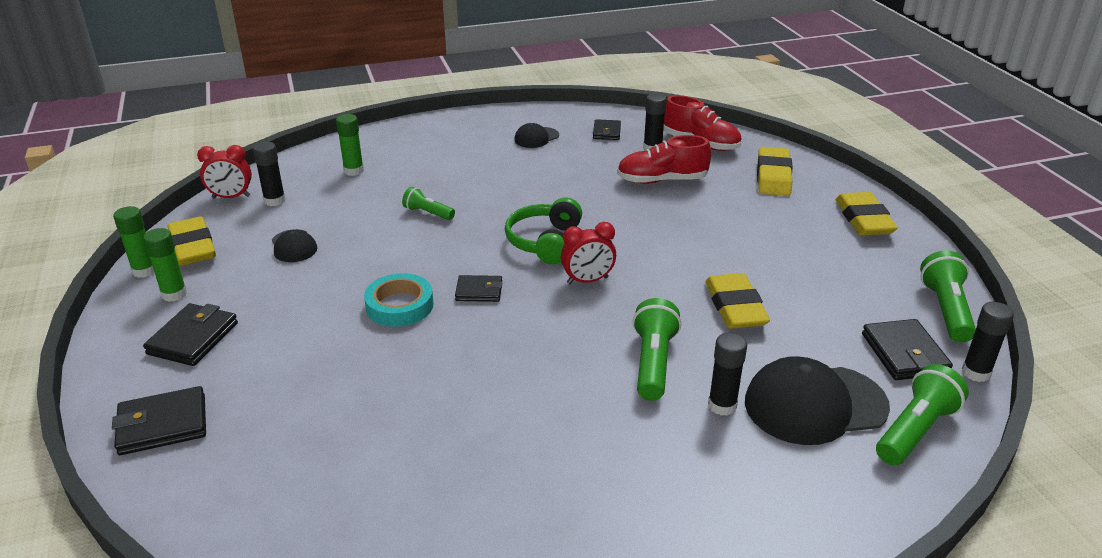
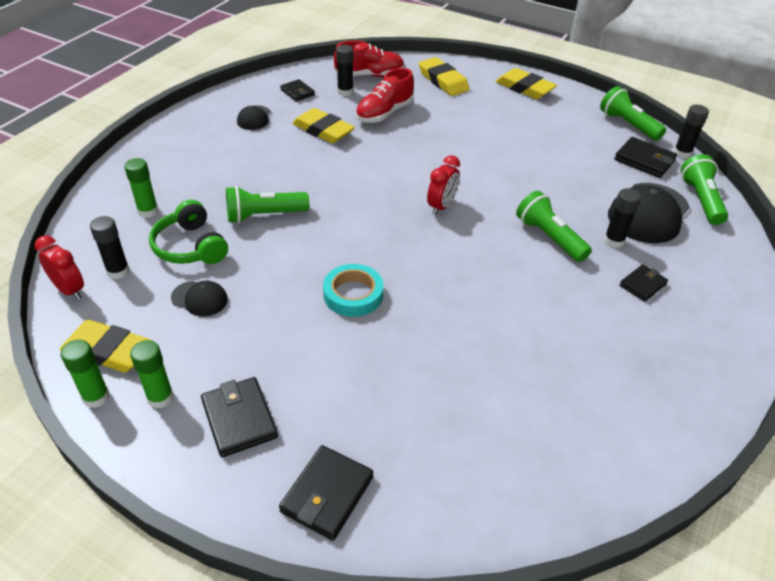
camera: 45 degrees left, 10 degrees up
red clock [197,145,252,198] -> red clock turned 90 degrees counterclockwise [35,235,84,300]
green flashlight [402,187,455,220] -> green flashlight [226,186,309,223], size x1.64
black wallet [455,275,503,302] -> black wallet moved to [620,264,668,302]
green headphones [505,197,582,264] -> green headphones moved to [149,200,228,264]
yellow eraser [705,273,770,329] -> yellow eraser moved to [292,108,355,143]

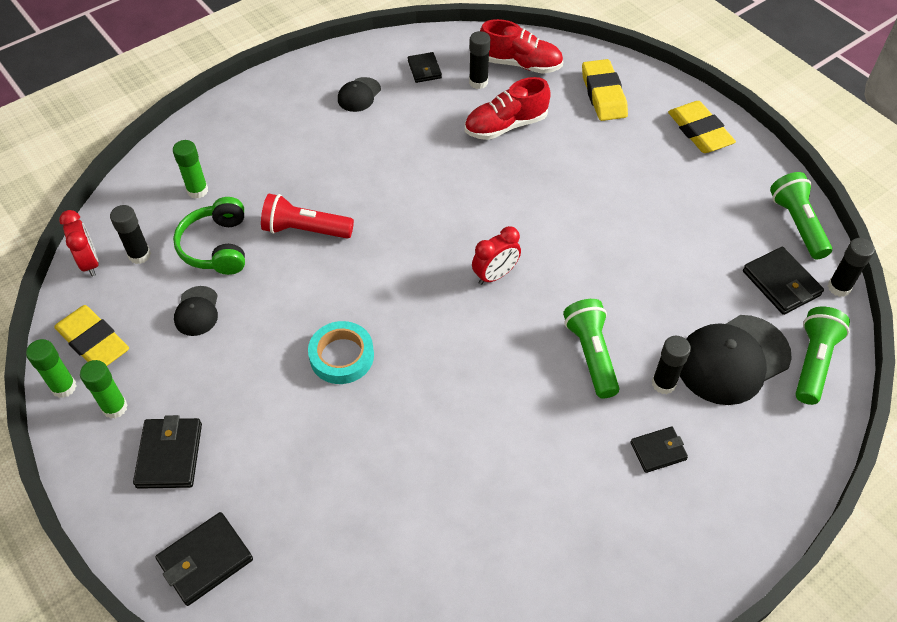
camera: 25 degrees right, 10 degrees up
black cap [171,281,228,316] -> black cap turned 45 degrees clockwise [174,286,218,336]
green flashlight [226,186,309,223] -> red flashlight [261,194,354,239]
yellow eraser [292,108,355,143] -> none

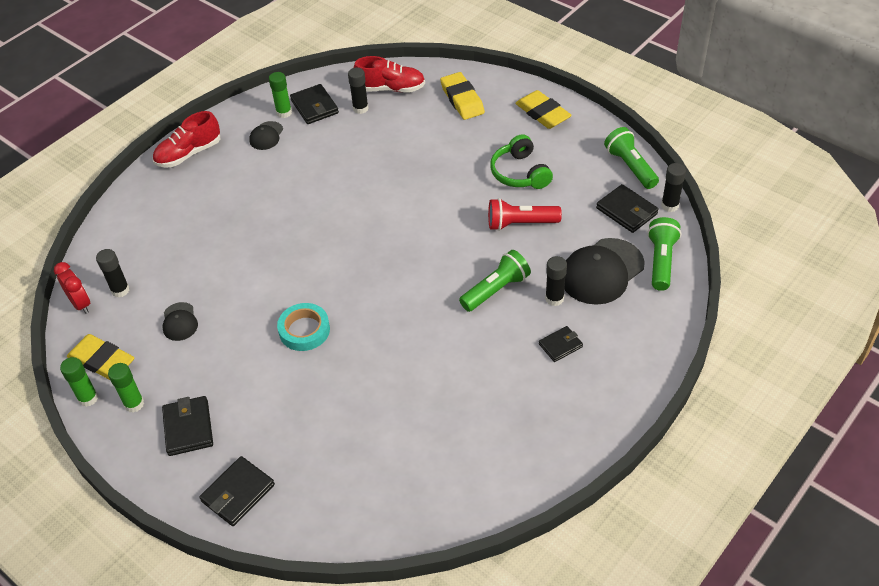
camera: 10 degrees left, 5 degrees down
green glue stick [173,140,208,199] -> green glue stick moved to [269,72,292,118]
green headphones [173,197,245,275] -> green headphones moved to [490,134,553,189]
red flashlight [261,194,354,239] -> red flashlight moved to [488,198,562,231]
black wallet [408,52,442,83] -> black wallet [290,84,339,124], size x1.55
red shoe [465,77,551,140] -> red shoe moved to [153,111,220,168]
red clock [472,226,521,285] -> none
green flashlight [563,299,620,398] -> green flashlight turned 75 degrees clockwise [459,250,531,312]

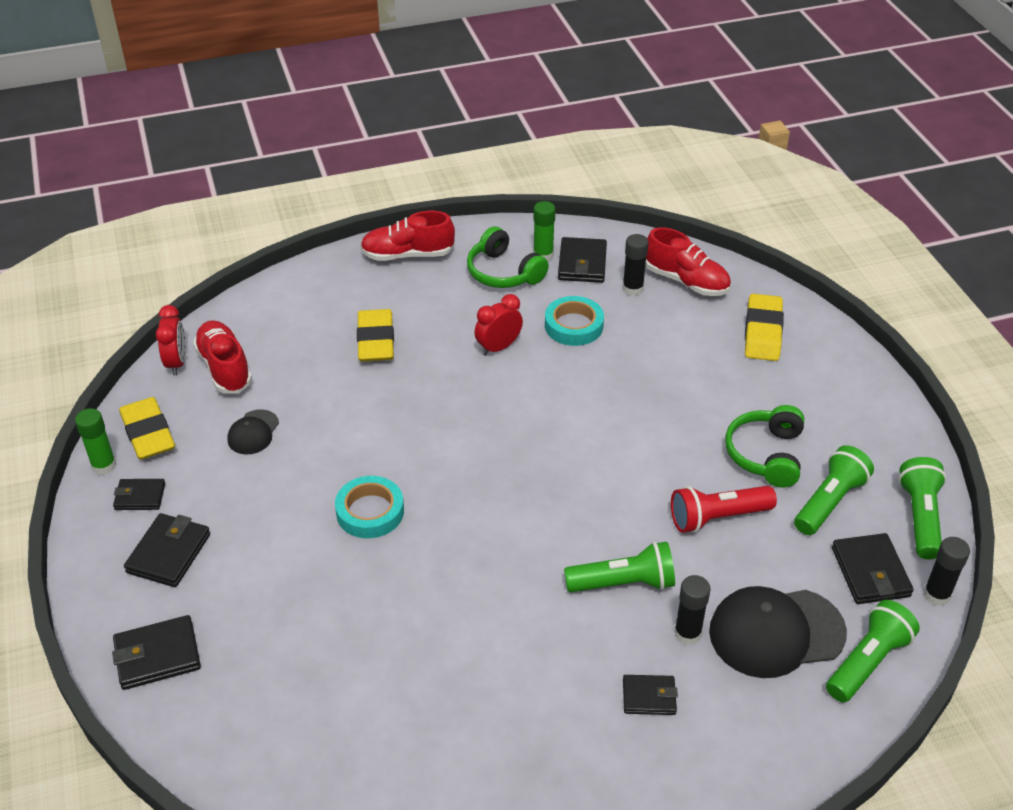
camera: 30 degrees right, 5 degrees down
black glue stick [96,249,130,298] -> red shoe [193,320,252,394]
green glue stick [108,363,144,413] -> black wallet [113,479,165,510]
black cap [249,121,283,150] -> green headphones [467,226,549,288]
red flashlight [488,198,562,231] -> red flashlight turned 45 degrees counterclockwise [671,486,777,533]
yellow eraser [515,90,572,129] -> yellow eraser moved to [357,309,394,362]
none -> red clock [475,294,523,356]
none -> turquoise tape [545,296,604,346]
none -> green flashlight [794,445,874,535]

